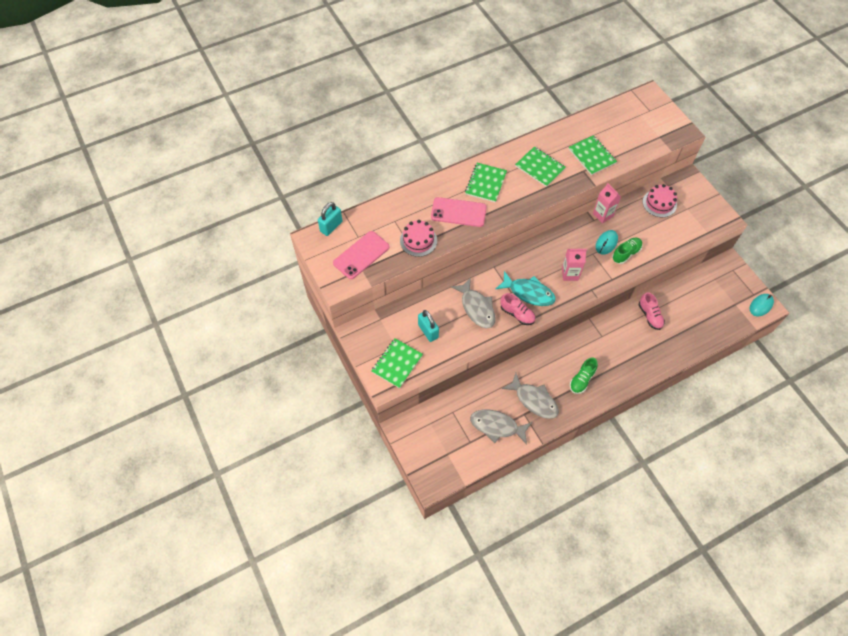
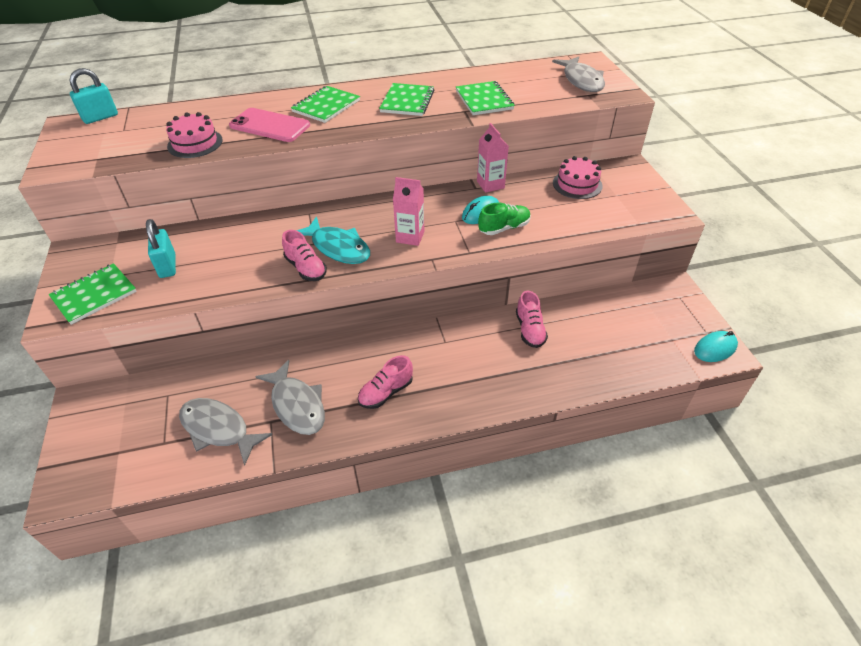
camera: 15 degrees right, 15 degrees down
pink phone [333,231,390,279] -> none
grey fish [451,277,496,328] -> grey fish moved to [552,56,605,92]
green notebook [515,146,566,187] -> green notebook turned 45 degrees clockwise [379,83,434,116]
green shoe [570,357,598,394] -> pink shoe [358,355,413,409]

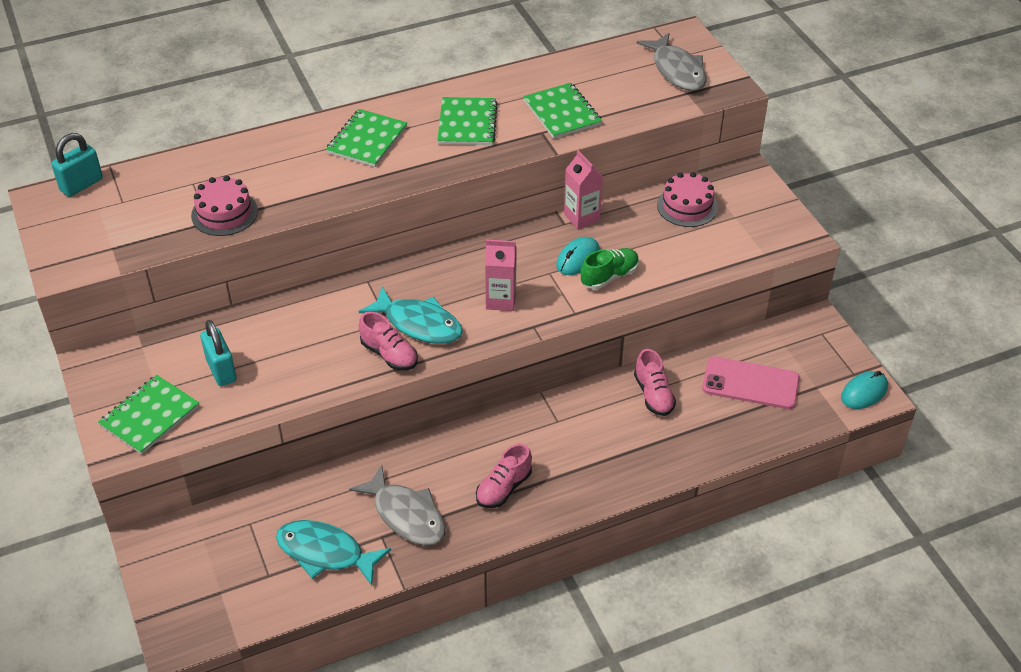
camera: 10 degrees left, 0 degrees up
grey fish [179,398,273,465] -> turquoise fish [276,520,391,586]
pink phone [229,108,310,142] -> pink phone moved to [702,357,800,409]

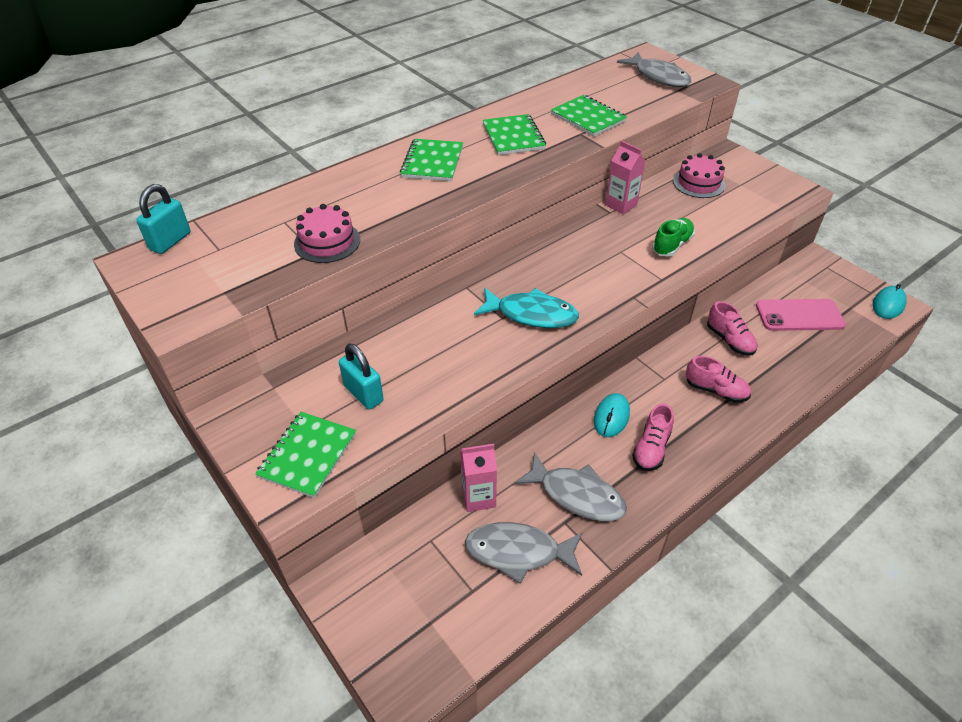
camera: 15 degrees left, 0 degrees up
turquoise fish [276,520,391,586] -> grey fish [465,522,583,584]
pink shoe [359,312,418,371] -> pink shoe moved to [686,356,751,403]
pink carton [485,240,516,311] -> pink carton moved to [460,444,497,512]
turquoise mouse [556,237,600,275] -> turquoise mouse moved to [594,393,630,437]

